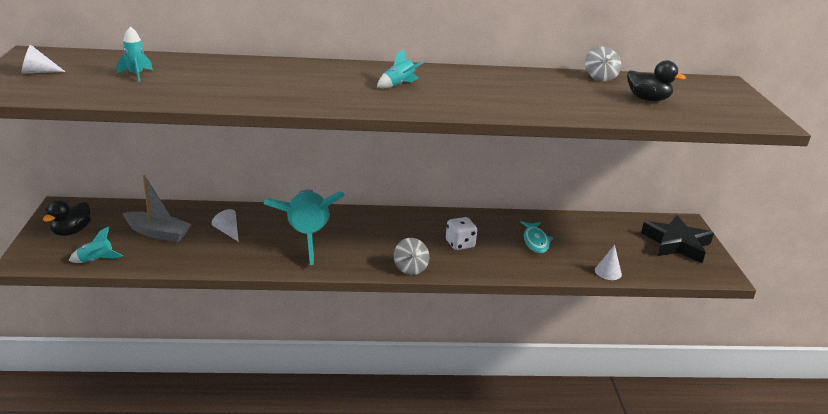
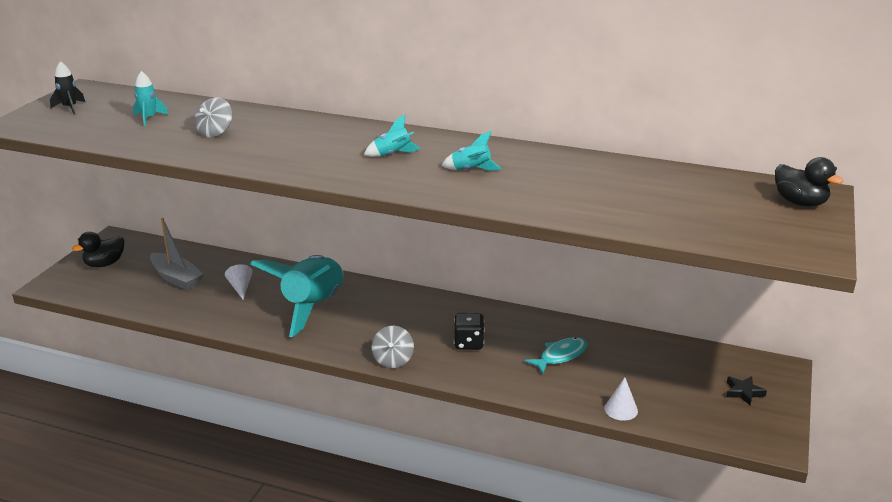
camera: 25 degrees right, 0 degrees up
white cone [21,45,65,74] -> black rocket [50,61,85,114]
turquoise rocket [69,226,123,263] -> turquoise rocket moved to [441,131,501,171]
white dice [446,217,477,250] -> black dice [454,313,485,350]
turquoise fish [520,221,553,253] -> turquoise fish turned 150 degrees counterclockwise [525,337,587,373]
grey spinning top [585,47,621,81] -> grey spinning top moved to [195,97,232,137]
black duck [627,60,686,101] -> black duck moved to [775,157,843,207]
black star [641,215,714,263] -> black star [726,376,767,406], size x0.45

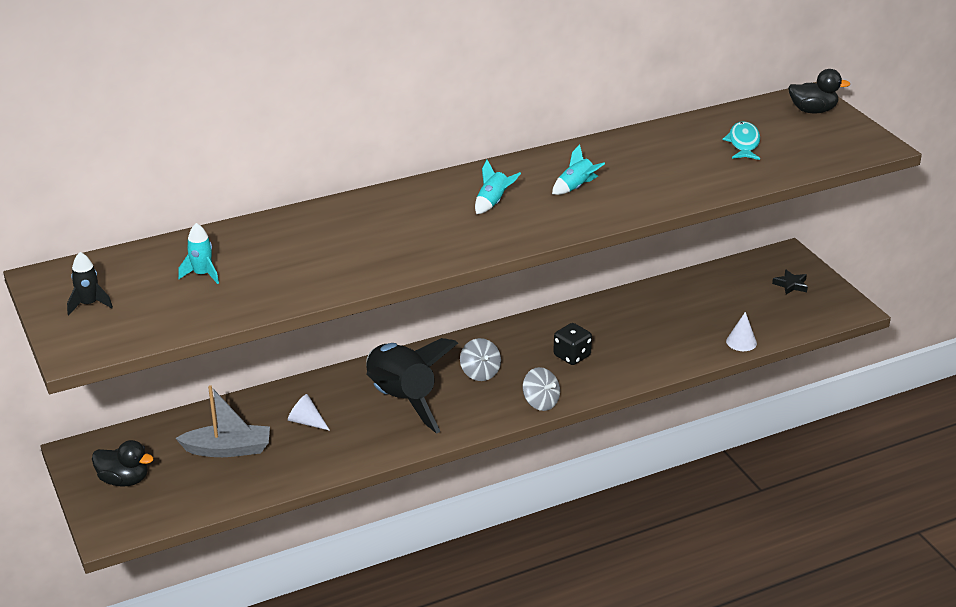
camera: 45 degrees left, 5 degrees up
black duck [72,232,125,267] -> black duck turned 75 degrees counterclockwise [92,440,154,487]
grey spinning top [195,97,232,137] -> grey spinning top moved to [460,338,501,381]
turquoise rocket [250,255,343,337] -> black rocket [366,338,458,434]
turquoise fish [525,337,587,373] -> turquoise fish moved to [722,121,760,160]

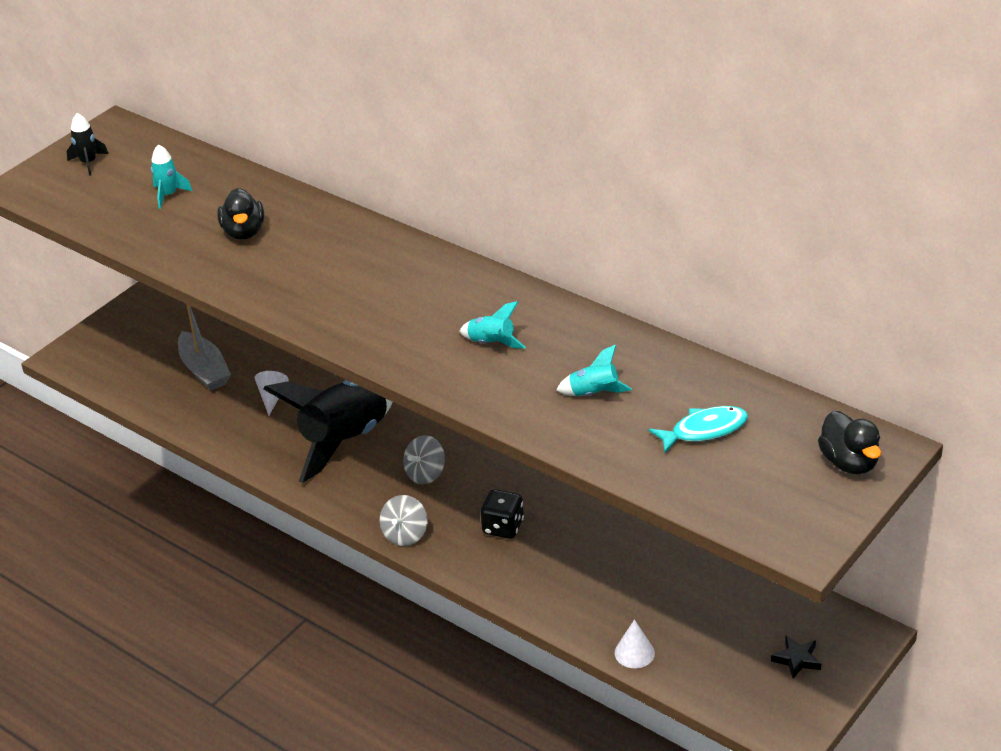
camera: 65 degrees right, 5 degrees up
black duck [92,440,154,487] -> black duck moved to [217,188,264,240]
turquoise rocket [475,160,521,214] -> turquoise rocket moved to [556,344,632,396]

